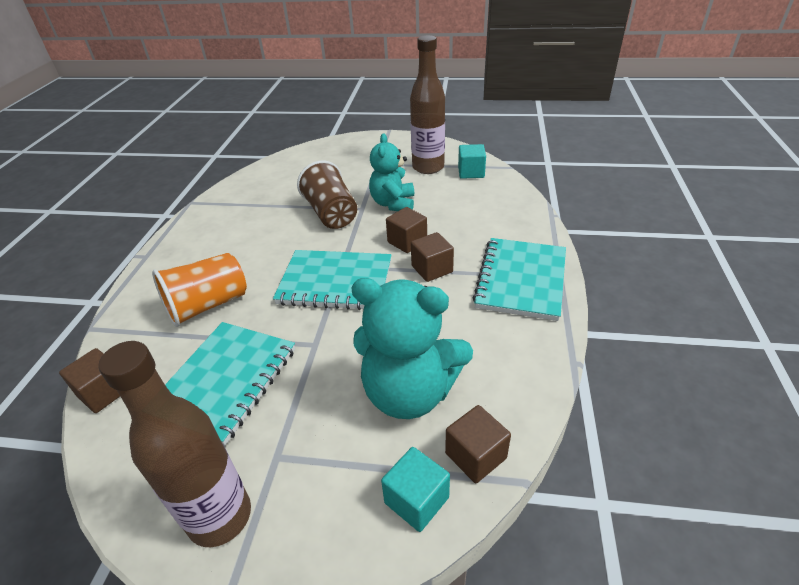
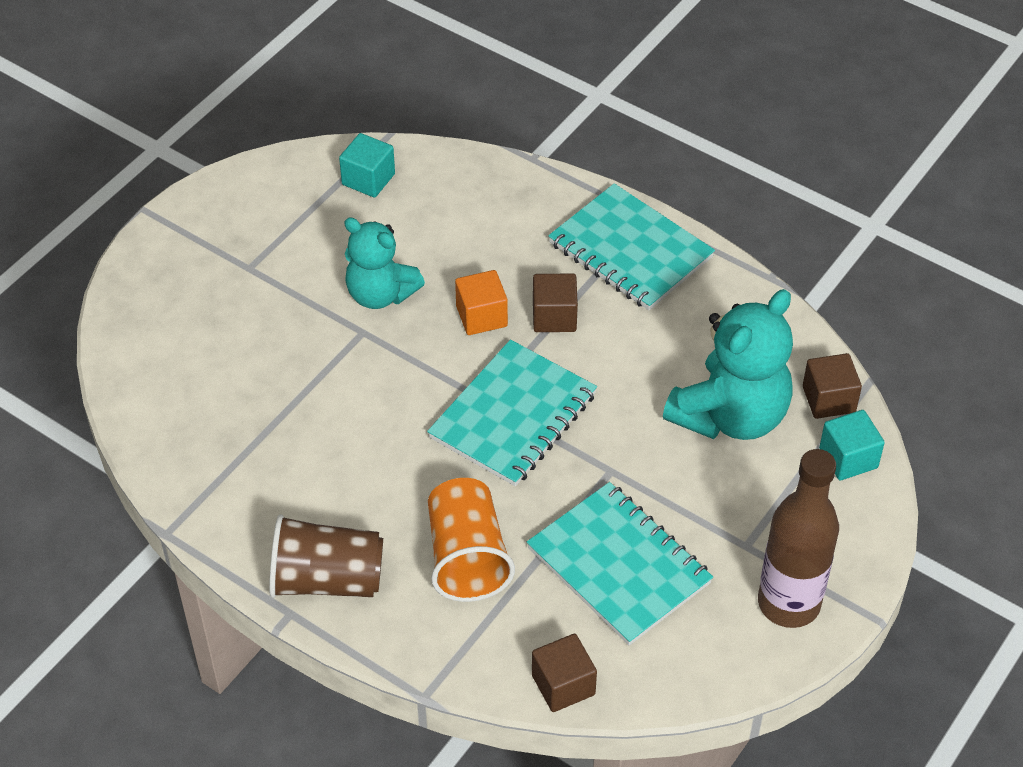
camera: 65 degrees left, 10 degrees up
brown cup [297,160,357,229] -> brown cup moved to [269,514,383,598]
brown cube [386,207,427,253] -> orange cube [455,270,508,335]
brown bottle [410,35,445,174] -> none

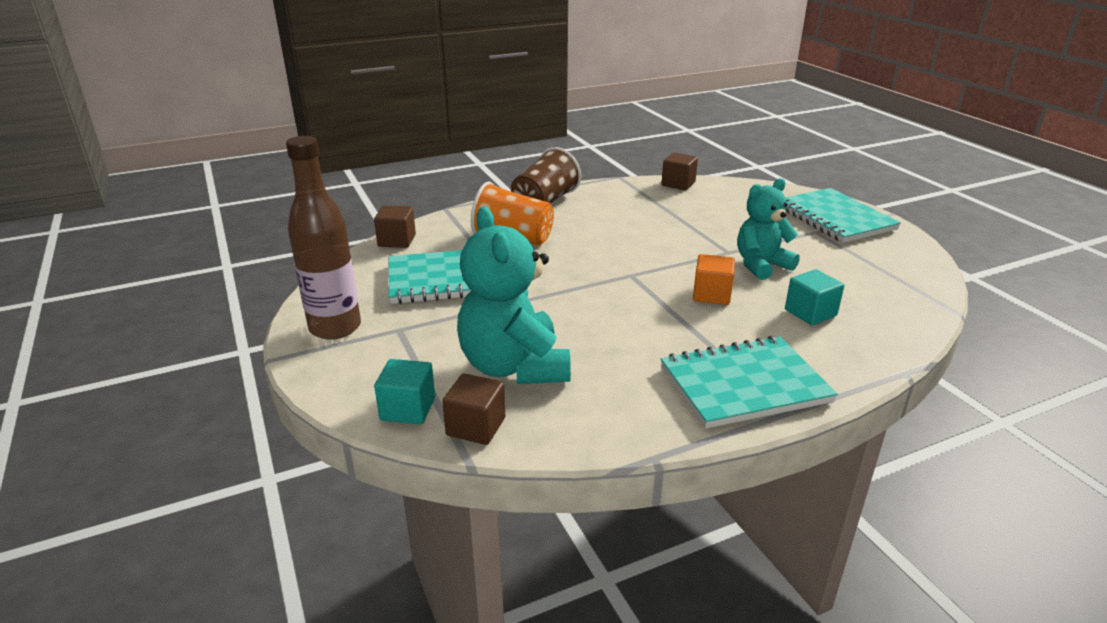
camera: 120 degrees right, 20 degrees down
turquoise cube [339,133,395,198] -> turquoise cube moved to [785,269,844,325]
turquoise notebook [427,340,597,486] -> turquoise notebook moved to [785,188,901,243]
brown cube [533,273,578,332] -> brown cube moved to [661,153,698,190]

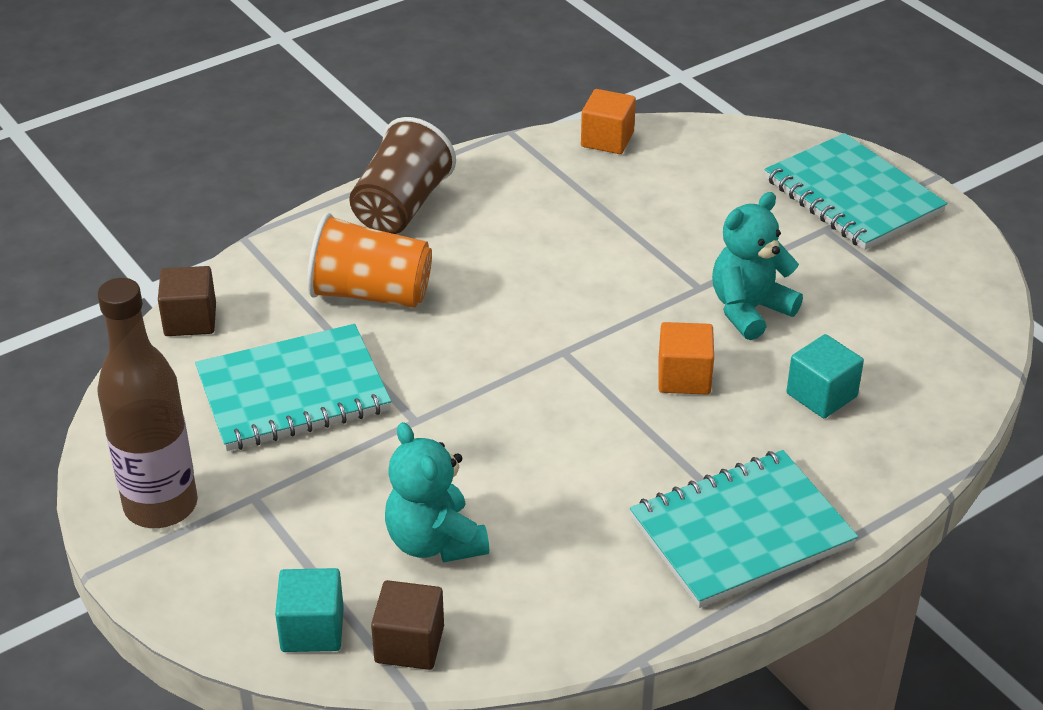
camera: 10 degrees left, 10 degrees up
turquoise teddy bear [457,207,571,384] -> turquoise teddy bear [385,422,489,562], size x0.66
brown cube [661,153,698,190] -> orange cube [581,89,636,154]

